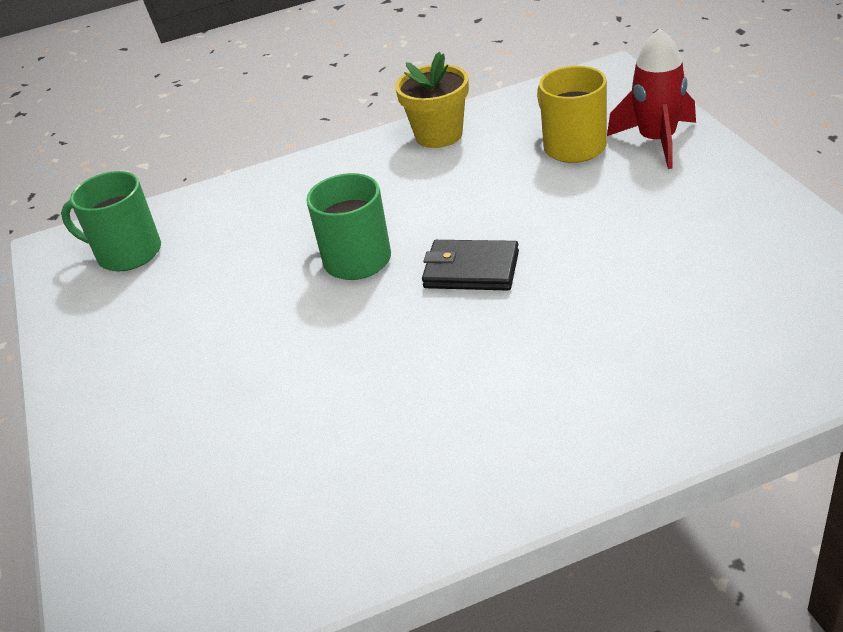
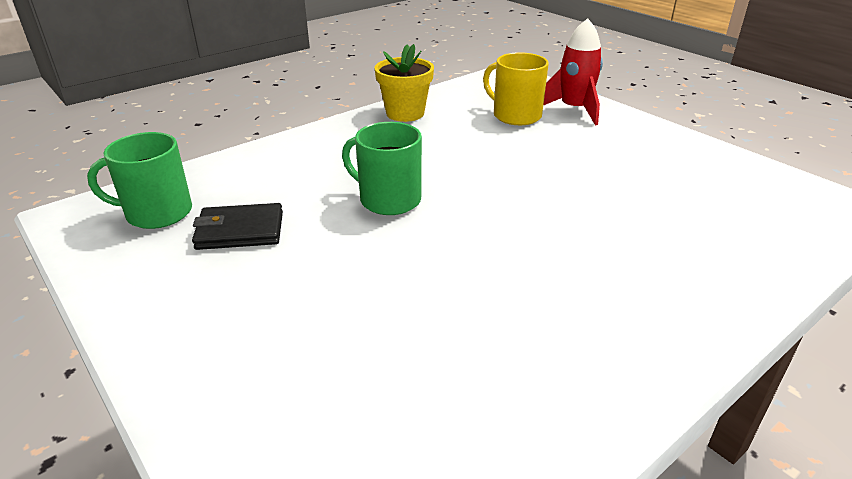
camera: 25 degrees left, 5 degrees down
black wallet [422,240,519,291] -> black wallet moved to [192,203,283,250]

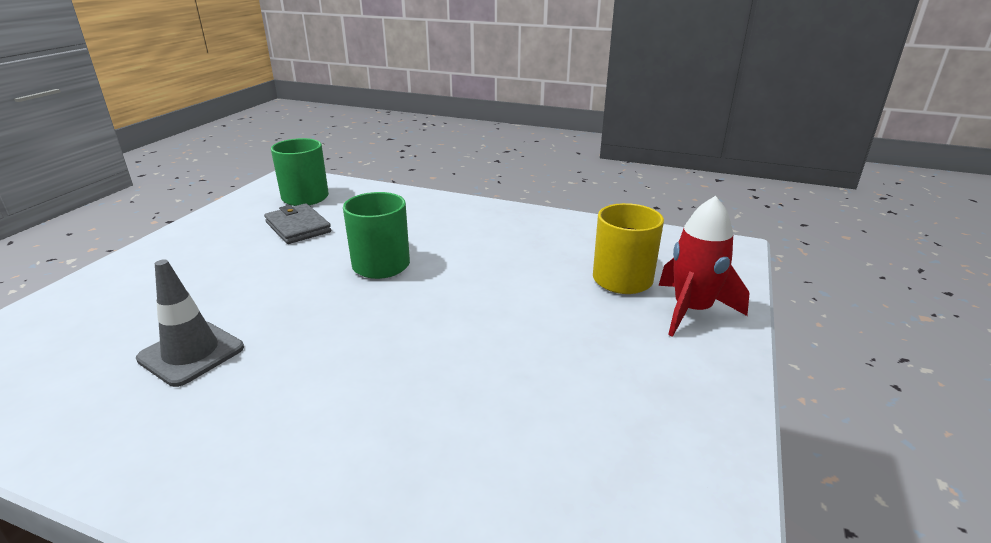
camera: 60 degrees right, 5 degrees down
black wallet [192,203,283,250] -> grey wallet [264,203,331,244]
yellow flower pot [375,44,434,122] -> none
none -> grey traffic cone [136,259,244,387]

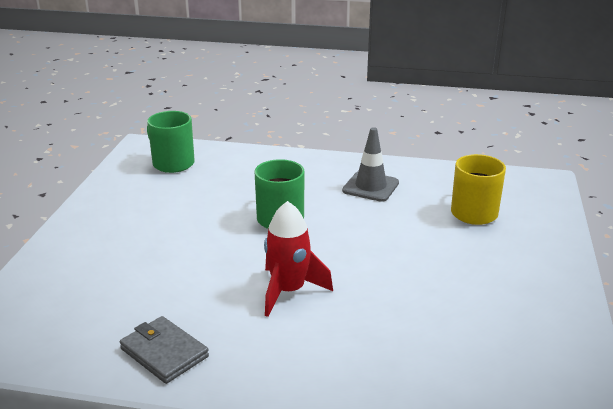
camera: 10 degrees left, 0 degrees up
grey traffic cone [136,259,244,387] -> grey traffic cone moved to [342,127,399,202]
grey wallet [264,203,331,244] -> grey wallet moved to [120,316,209,384]
red rocket [659,196,750,337] -> red rocket moved to [264,201,333,317]

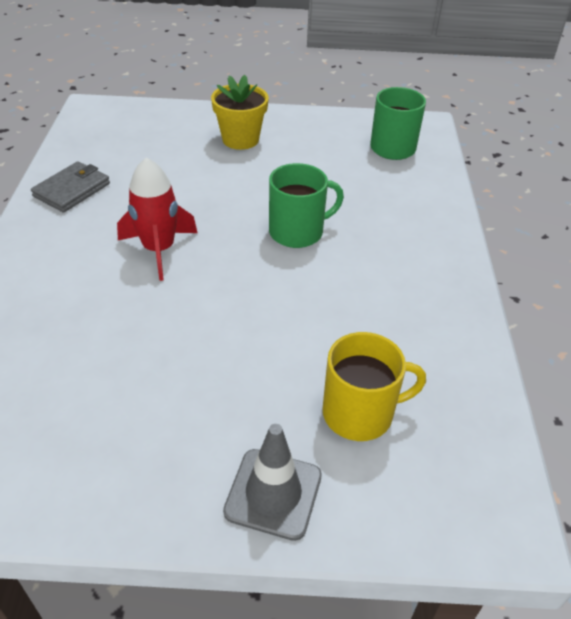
camera: 80 degrees right, 15 degrees up
grey traffic cone [342,127,399,202] -> grey traffic cone moved to [223,424,322,541]
none -> yellow flower pot [211,75,269,150]

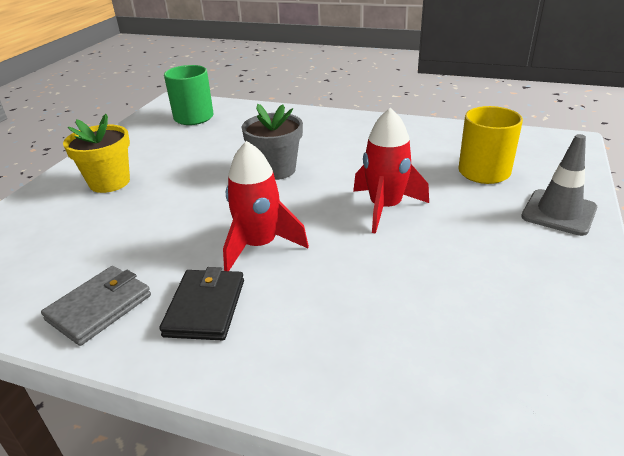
camera: 70 degrees left, 10 degrees down
grey wallet [31,161,110,213] -> grey wallet turned 75 degrees clockwise [41,266,151,346]
green mug [269,163,344,248] -> grey flower pot [242,104,303,180]
none -> black wallet [159,267,244,340]
none -> red rocket [353,108,429,234]

